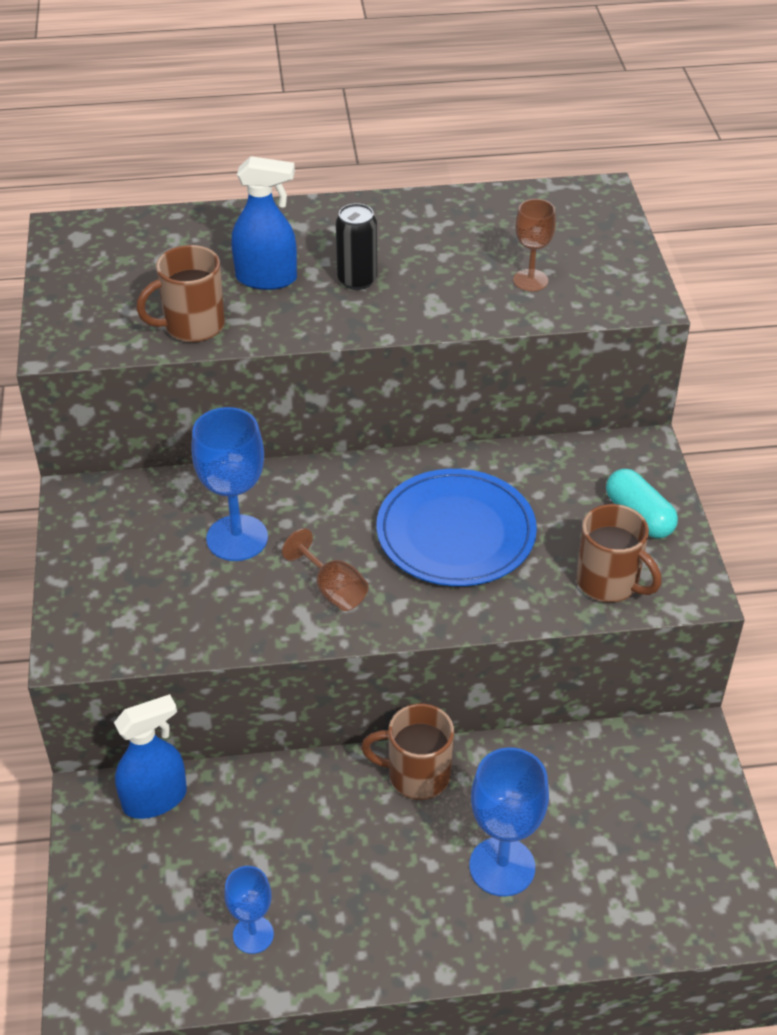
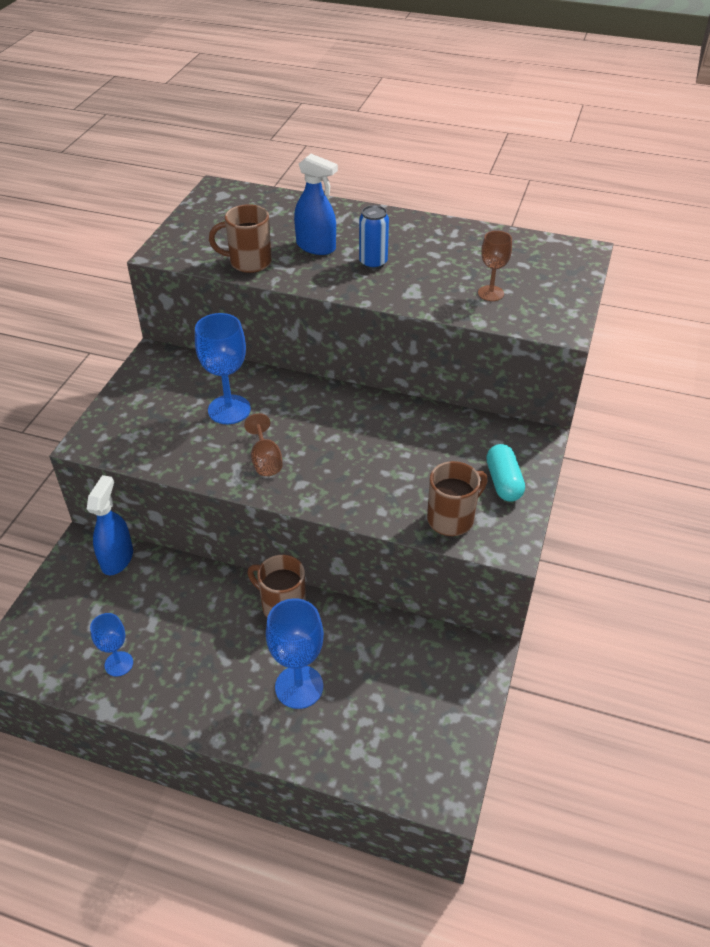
camera: 25 degrees right, 0 degrees up
blue spray bottle [114,694,187,819] -> blue spray bottle turned 75 degrees counterclockwise [87,475,133,575]
black can [336,203,377,290] -> blue can [359,205,389,269]
blue plate [376,469,537,586] -> none
brown mug [576,504,661,602] -> brown mug turned 105 degrees counterclockwise [427,461,488,536]

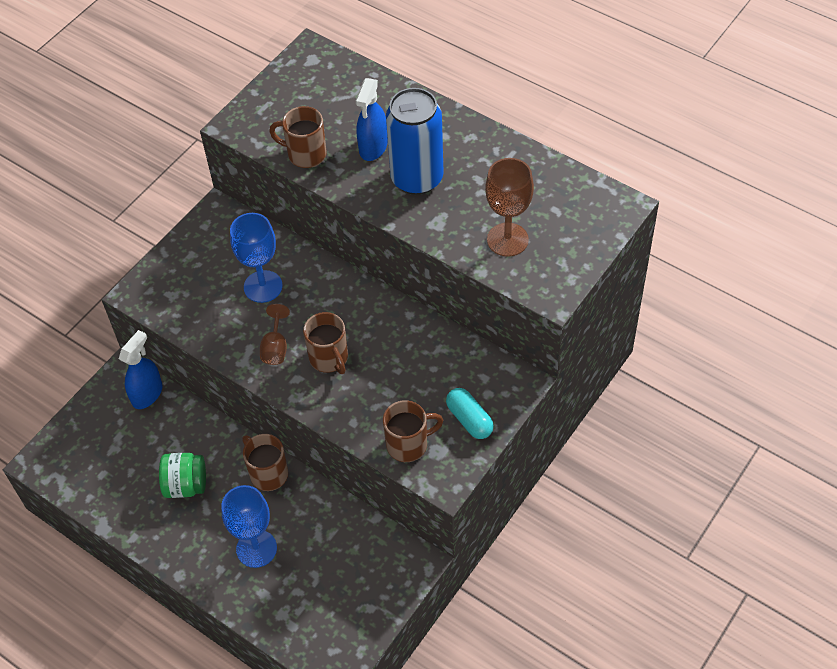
camera: 20 degrees right, 10 degrees up
blue goblet [90,613,133,676] -> none
blue spray bottle [294,154,338,255] -> blue spray bottle turned 60 degrees clockwise [356,78,388,161]
blue can [359,205,389,269] -> blue can [386,88,444,195], size x1.95
brown goblet [478,231,512,301] -> brown goblet [485,158,534,257], size x1.68
turquoise capsule [486,444,525,502] -> turquoise capsule turned 45 degrees counterclockwise [446,388,494,439]
none -> green jar [159,453,206,498]
none -> brown mug [303,312,348,374]

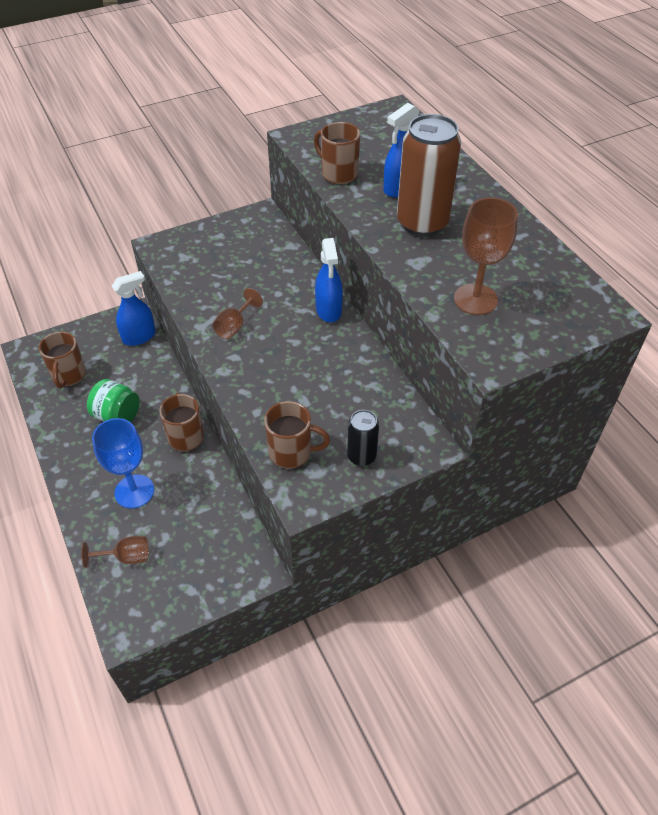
camera: 25 degrees right, 5 degrees down
blue goblet [230,213,283,303] -> none
brown mug [303,312,348,374] -> brown mug moved to [39,332,86,388]
blue can [386,88,444,195] -> brown can [397,114,461,237]
turquoise capsule [446,388,494,439] -> black can [347,410,379,466]
none -> brown goblet [81,536,149,568]
none -> blue spray bottle [315,238,343,323]

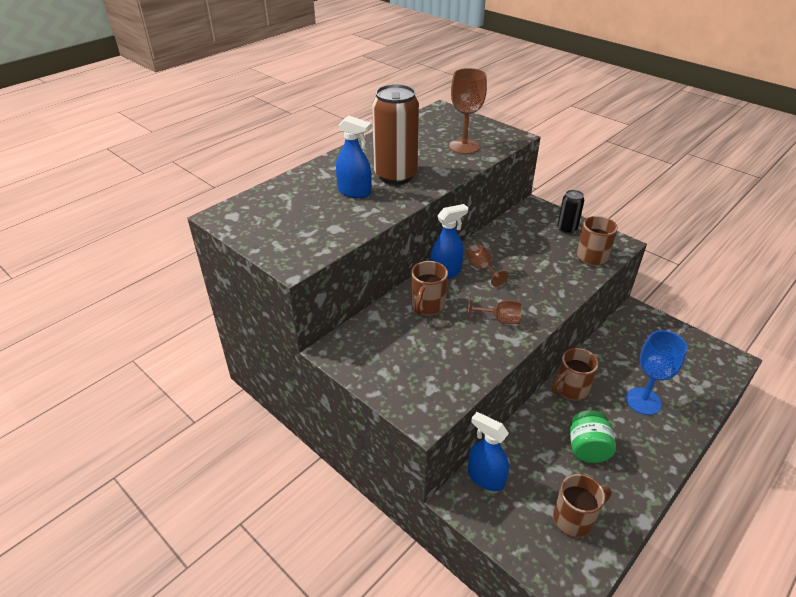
camera: 110 degrees left, 10 degrees down
brown goblet [81,536,149,568] -> brown goblet moved to [467,244,508,287]
brown mug [314,122,360,184] -> brown mug moved to [411,261,448,316]

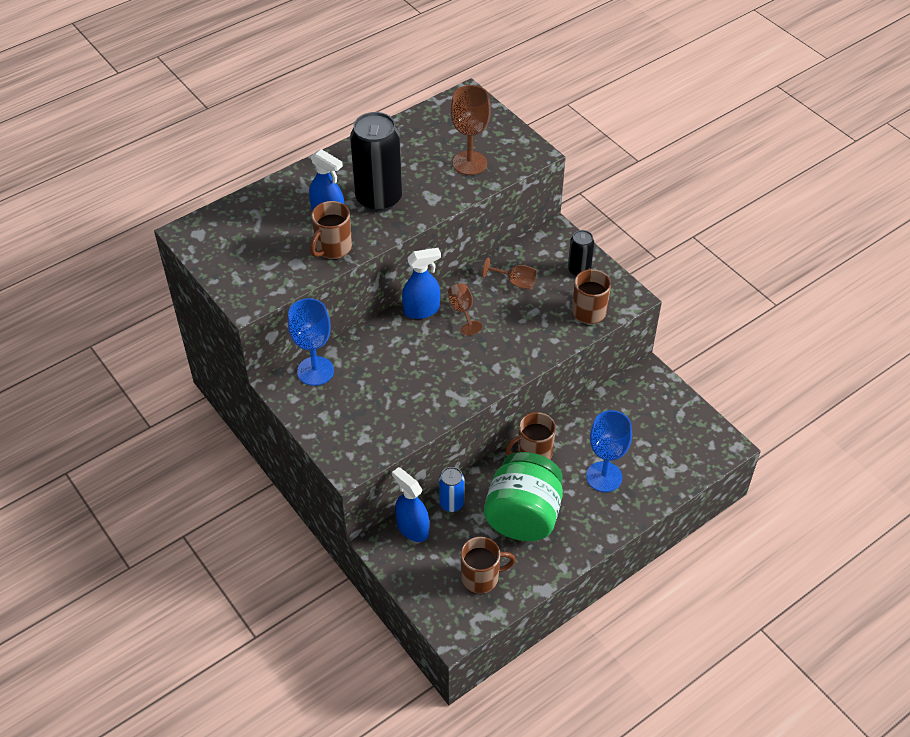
camera: 10 degrees right, 10 degrees up
brown can [372,84,419,185] -> black can [350,112,402,212]
brown mug [411,261,448,316] -> brown mug moved to [310,201,352,259]
brown goblet [467,298,522,324] -> brown goblet moved to [482,258,537,289]
green jar [570,410,616,463] -> green jar [484,452,563,541], size x1.72
none -> blue goblet [288,298,334,386]
none -> blue can [439,467,465,512]

